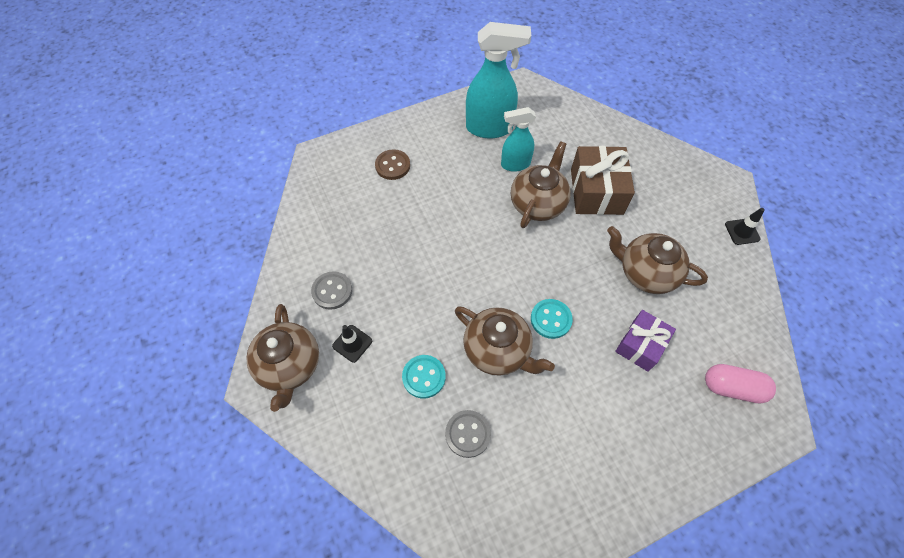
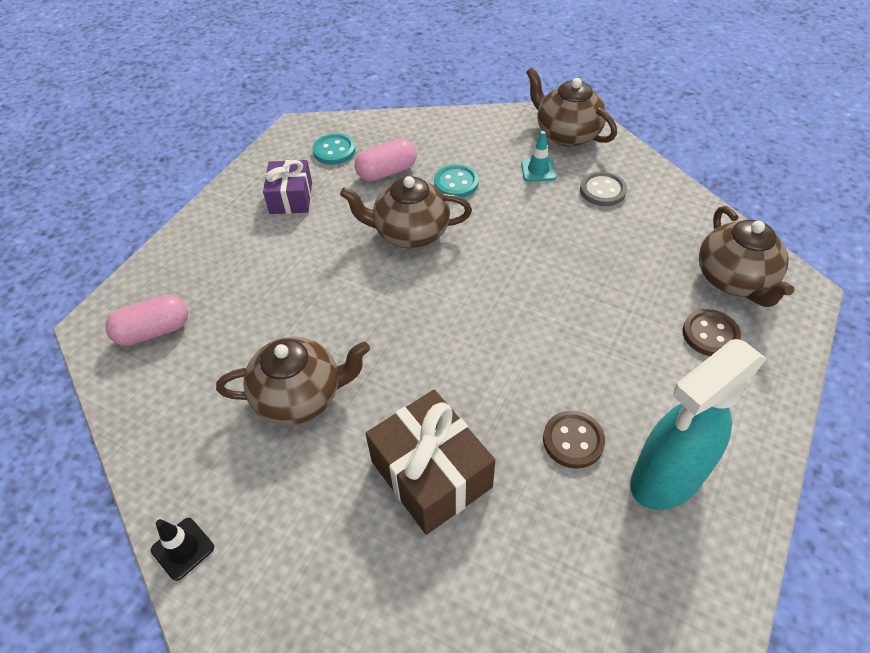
camera: 145 degrees right, 10 degrees down
black traffic cone [332,325,372,363] -> turquoise traffic cone [521,131,556,182]
grey button [445,410,491,458] -> pink capsule [355,139,417,181]
turquoise spray bottle [501,107,536,172] -> brown button [543,411,605,469]
brown teapot [511,141,571,228] -> brown teapot moved to [699,206,795,307]
turquoise button [531,299,573,339] -> turquoise button moved to [313,133,356,165]
purple gift [615,310,676,372] -> purple gift moved to [263,160,312,214]

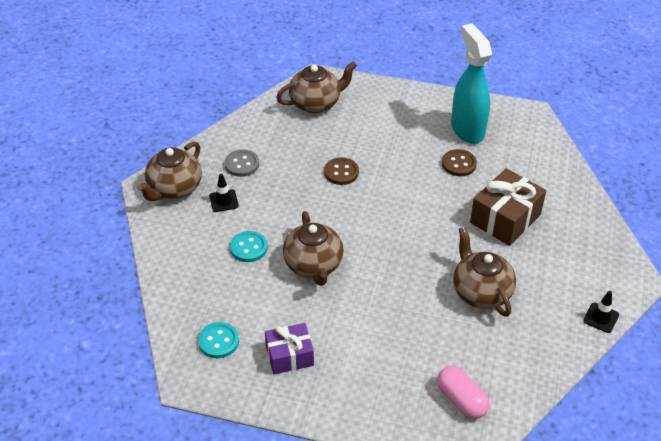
camera: 105 degrees left, 5 degrees down
pink capsule [355,139,417,181] -> none
turquoise traffic cone [521,131,556,182] -> black traffic cone [209,174,239,212]
turquoise spray bottle [630,339,767,510] -> turquoise spray bottle turned 150 degrees counterclockwise [451,24,492,144]
brown button [682,309,741,356] -> brown button moved to [324,157,359,185]

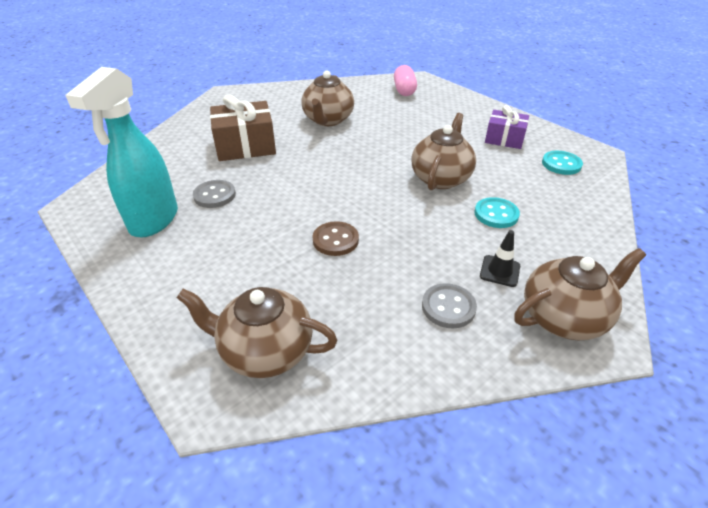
camera: 145 degrees left, 5 degrees down
brown button [442,149,477,176] -> grey button [193,180,236,208]
black traffic cone [583,291,619,333] -> none

